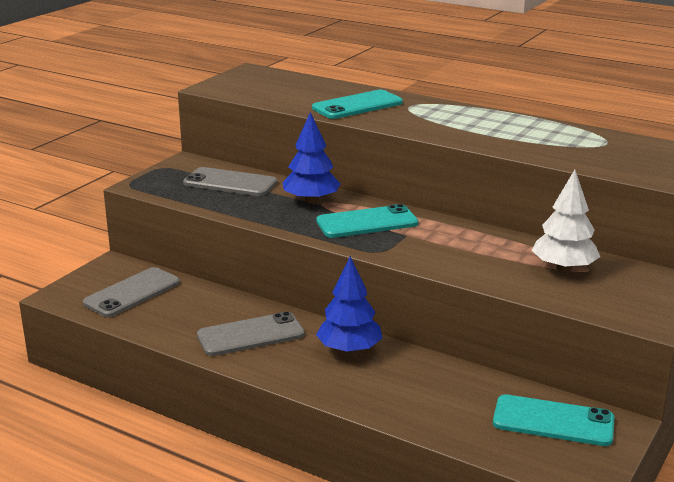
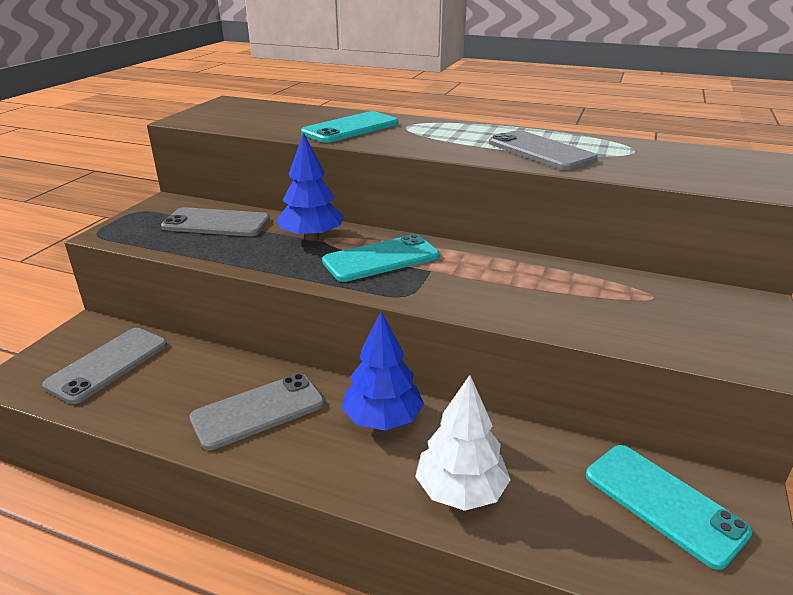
camera: 10 degrees left, 5 degrees up
turquoise phone [493,394,614,446] -> turquoise phone turned 45 degrees clockwise [586,445,753,570]
white tree [532,170,600,272] -> white tree moved to [415,375,511,511]
none -> grey phone [489,130,598,170]

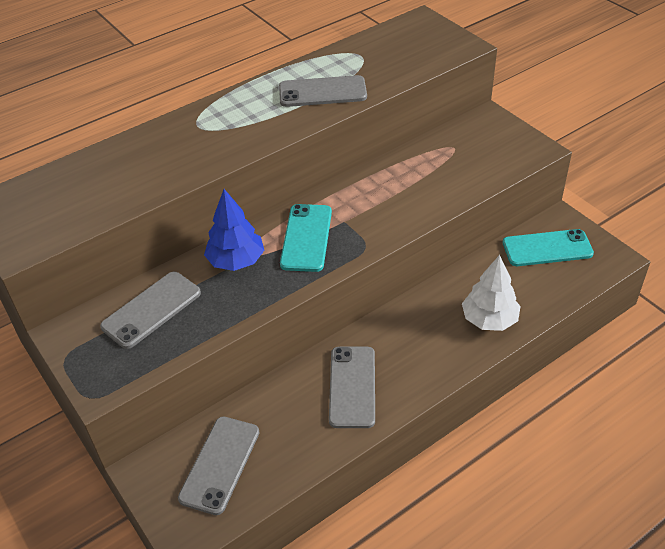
camera: 55 degrees left, 15 degrees up
grey phone [42,328,167,404] -> grey phone turned 45 degrees clockwise [178,417,260,515]
turquoise phone [301,111,398,143] -> none
blue tree [342,311,424,431] -> none

